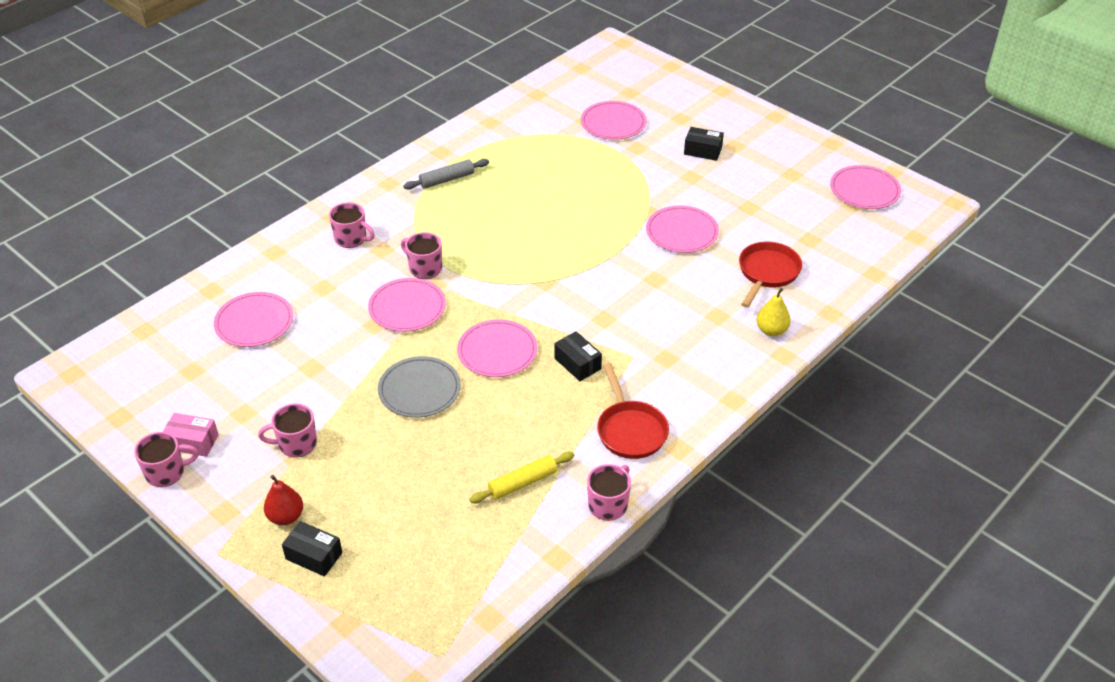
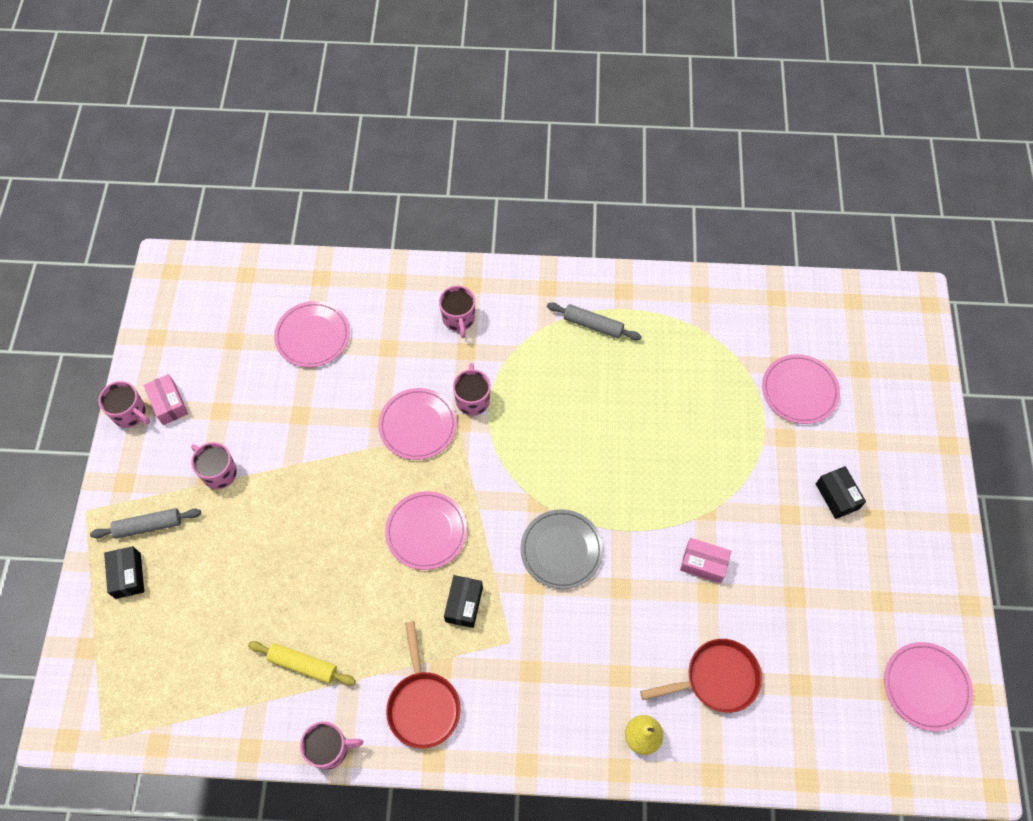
camera: 50 degrees right, 20 degrees up
red pear [264,475,303,525] -> grey rolling pin [90,508,201,539]
grey plate [378,356,461,418] -> grey plate moved to [520,509,603,589]
red pan [597,363,669,459] -> red pan turned 45 degrees counterclockwise [386,621,461,749]
pink plate [646,205,719,253] -> pink box [680,538,731,583]

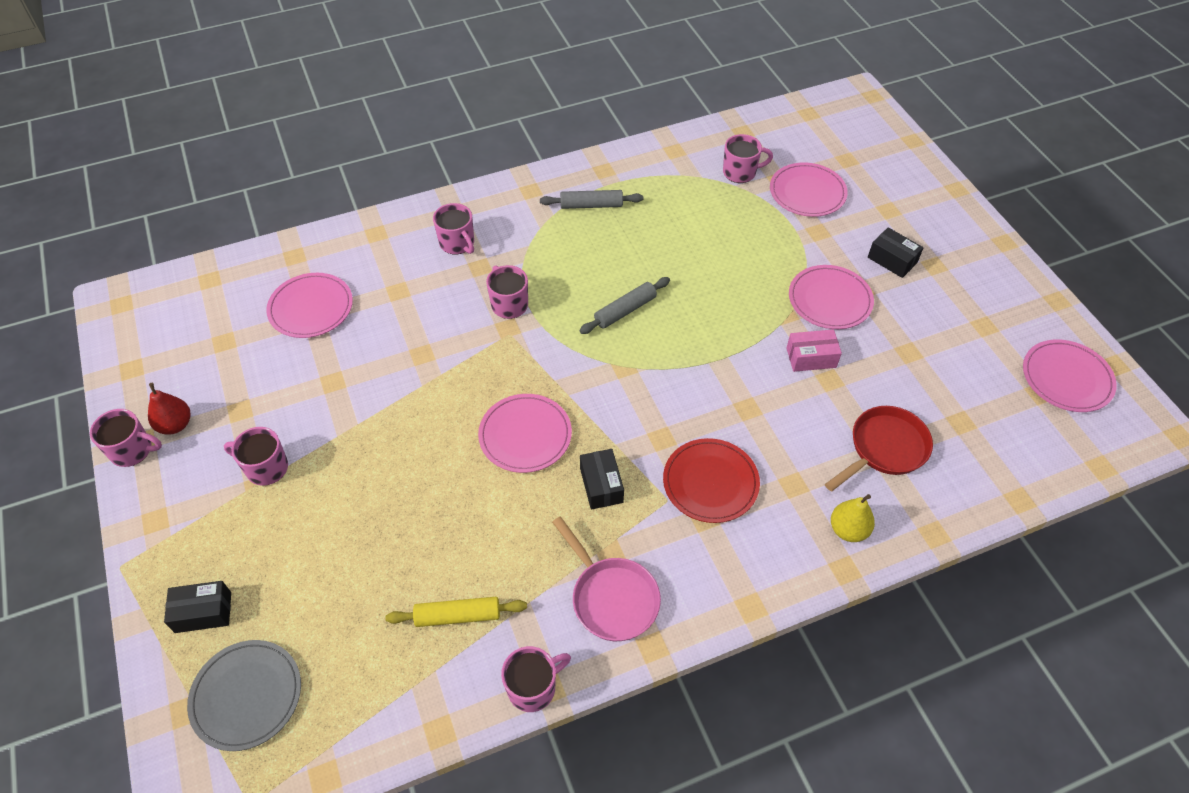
camera: 25 degrees left, 10 degrees down
grey rolling pin [90,508,201,539] -> grey rolling pin moved to [579,277,670,334]
black box [104,546,144,599] -> black box turned 60 degrees counterclockwise [164,581,231,633]
pink box [143,374,188,425] -> red pear [148,383,190,435]
pink plate [378,388,457,460] -> pink plate moved to [789,265,874,329]
red pan [386,621,461,749] -> pink pan [552,517,661,641]
grey plate [520,509,603,589] -> grey plate moved to [187,640,301,751]
none -> red plate [663,438,760,523]
none -> pink mug [723,134,773,183]

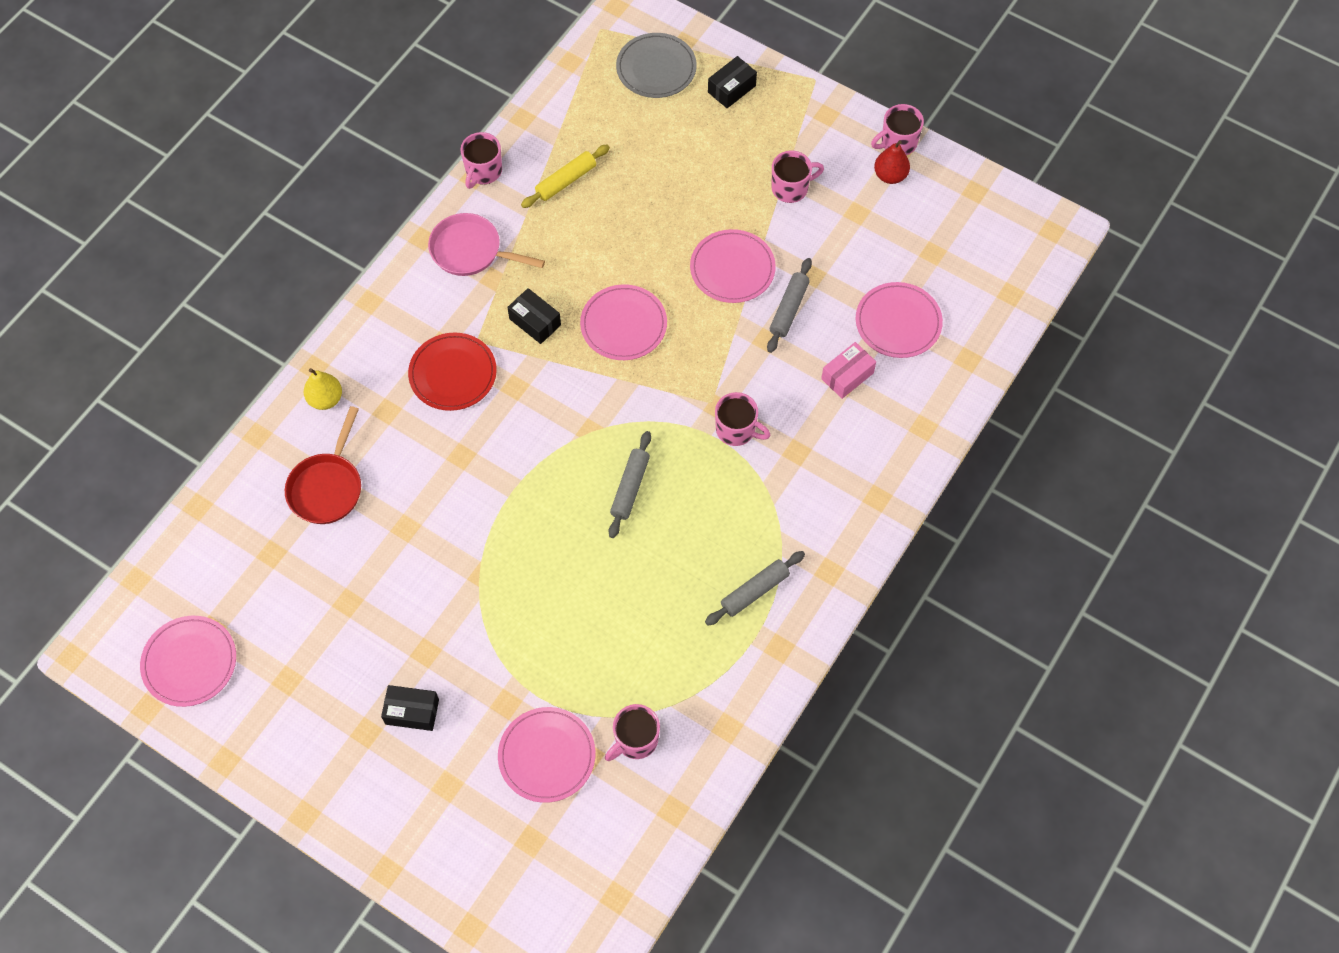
camera: 145 degrees right, 10 degrees up
pink mug [433,203,474,254] -> none
pink box [787,329,842,372] -> pink box moved to [821,342,876,399]
pink plate [789,265,874,329] -> pink plate moved to [690,229,776,303]
none -> grey rolling pin [767,258,812,353]

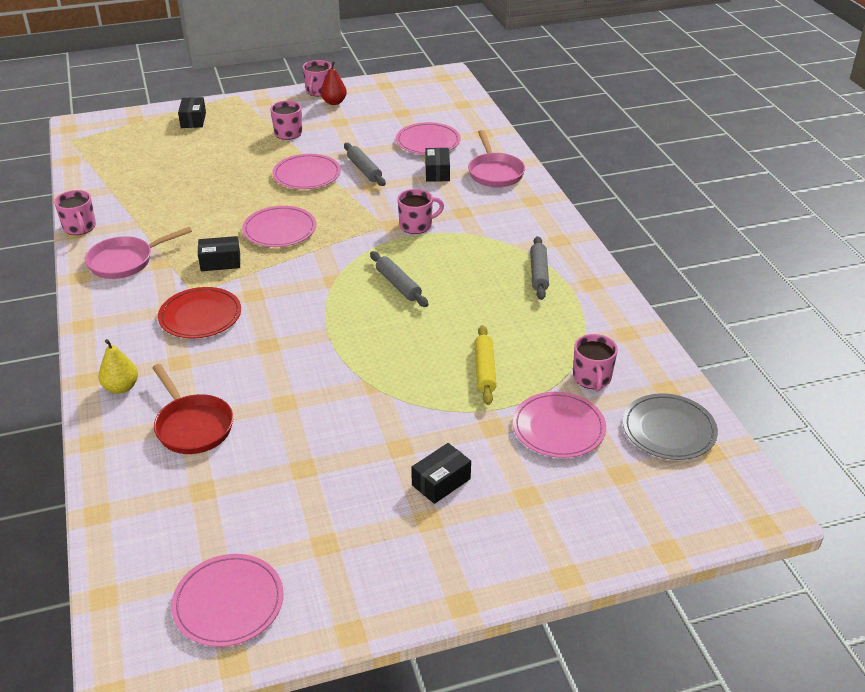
camera: 50 degrees left, 25 degrees down
yellow rolling pin [521,145,610,208] -> yellow rolling pin moved to [474,325,497,405]
grey plate [616,33,697,98] -> grey plate moved to [623,393,718,460]
pink box [821,342,876,399] -> black box [425,148,450,182]
none -> pink pan [468,130,525,187]

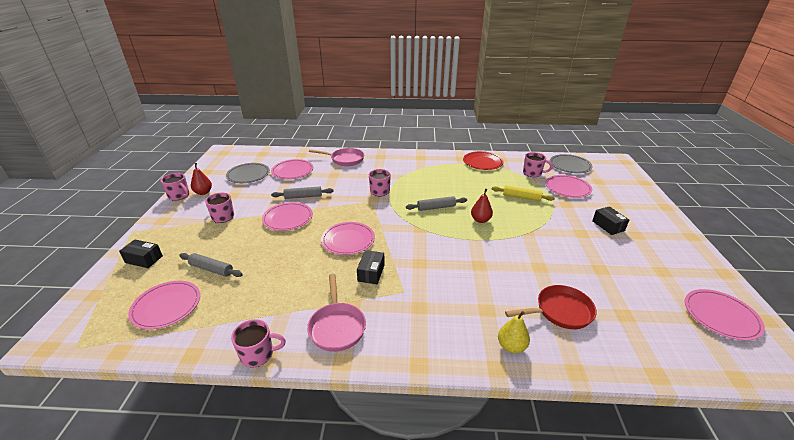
camera: 70 degrees left, 5 degrees down
red plate [158,287,241,338] -> red plate moved to [463,151,504,170]
black box [425,148,450,182] -> none
grey rolling pin [530,236,549,300] -> grey rolling pin moved to [179,253,243,277]
none -> pink plate [128,281,200,330]
none -> grey plate [226,163,270,183]
none -> red pear [471,189,493,223]

